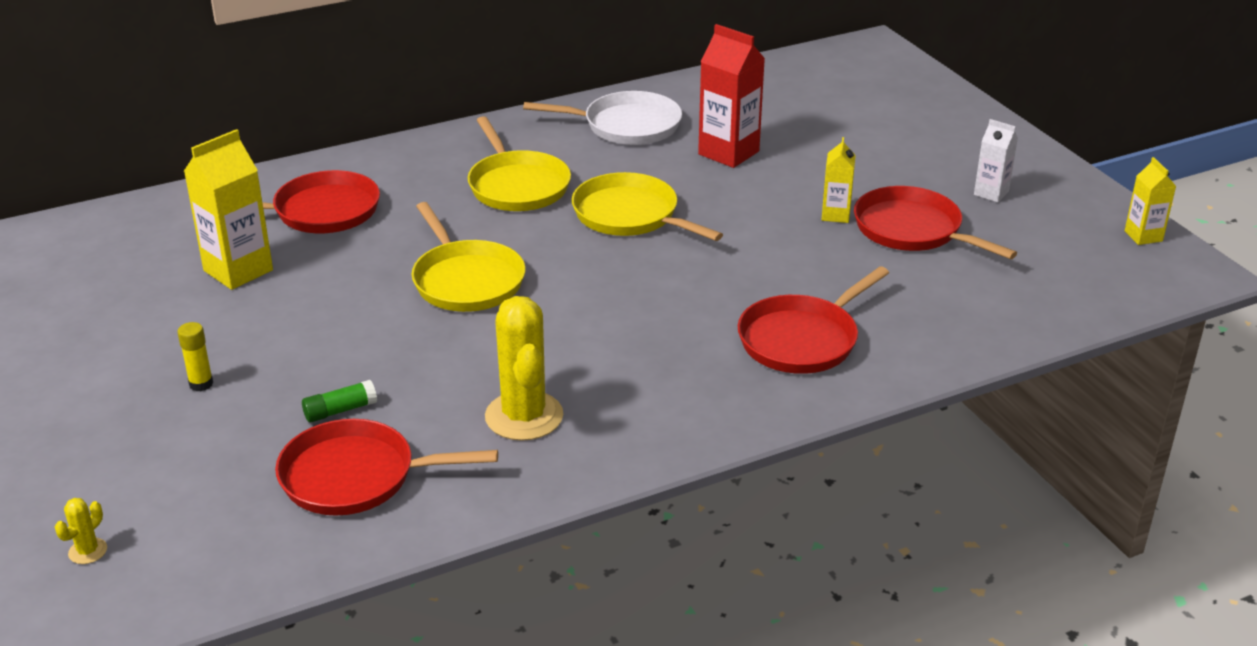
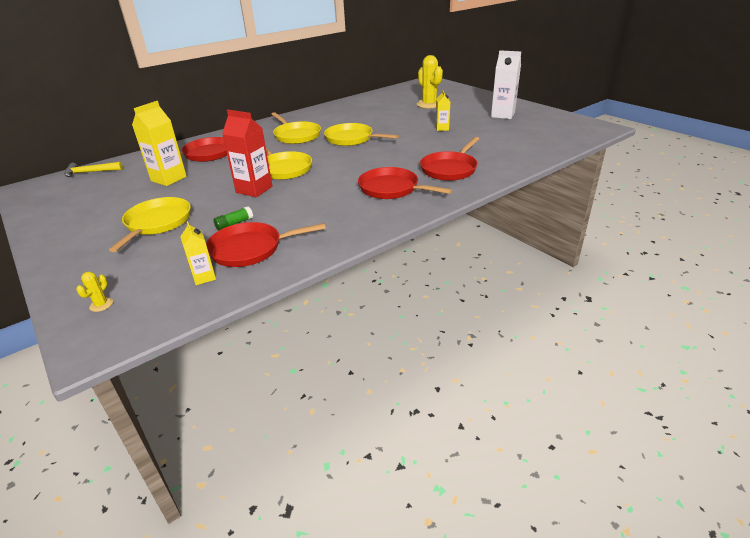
camera: 10 degrees left, 0 degrees up
yellow glue stick [177,322,213,391] -> yellow pan [109,197,191,252]
yellow cactus [485,296,563,441] -> yellow cactus moved to [417,55,443,109]
white pan [523,91,682,145] -> none
red carton [698,24,765,168] -> red carton moved to [222,110,272,197]
red pan [854,186,1017,259] -> red pan moved to [358,167,452,199]
white carton [974,119,1018,202] -> white carton [491,50,521,119], size x1.75
yellow carton [1125,157,1176,245] -> yellow carton moved to [180,221,216,285]
none -> yellow hammer [64,162,123,177]

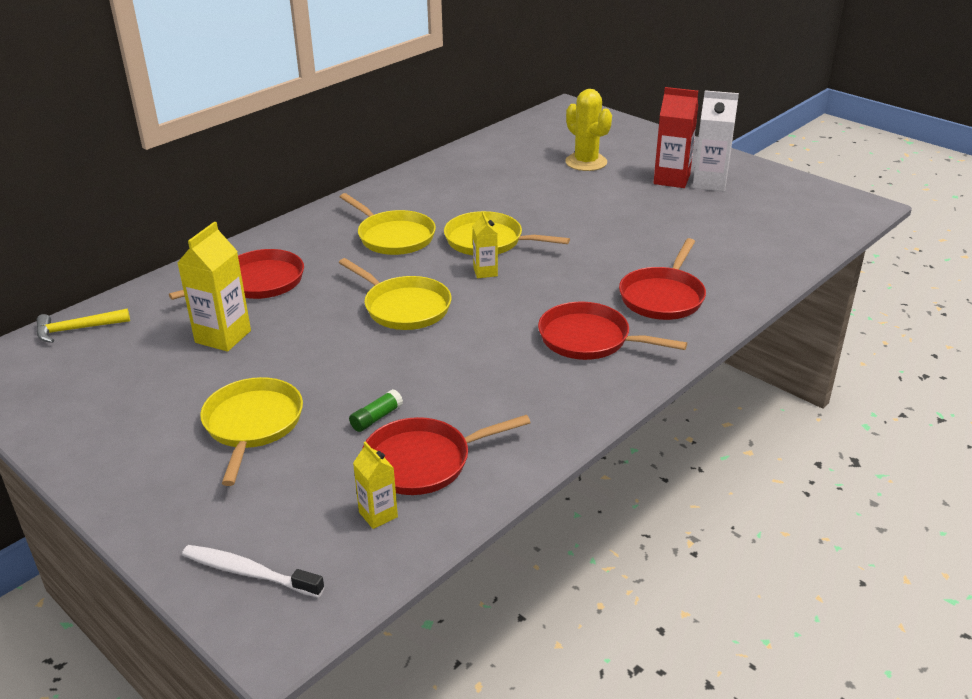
camera: 10 degrees left, 0 degrees up
yellow cactus [76,272,113,312] -> white toothbrush [182,545,324,598]
red carton [222,110,272,197] -> red carton moved to [654,87,698,188]
yellow carton [435,90,450,131] -> yellow carton moved to [473,211,498,278]

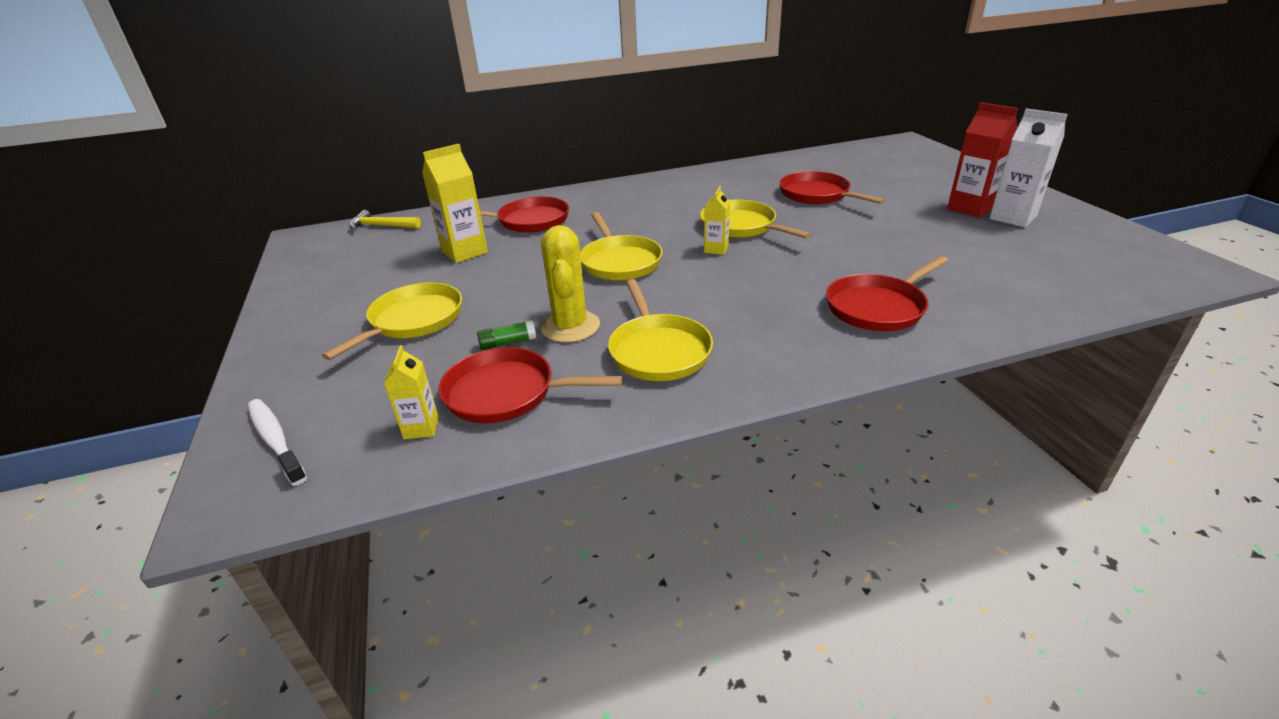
camera: 30 degrees right, 0 degrees up
yellow pan [340,193,436,255] -> yellow pan moved to [608,279,713,381]
red pan [538,302,687,360] -> red pan moved to [779,171,886,204]
yellow cactus [565,89,612,171] -> yellow cactus moved to [541,225,600,343]

